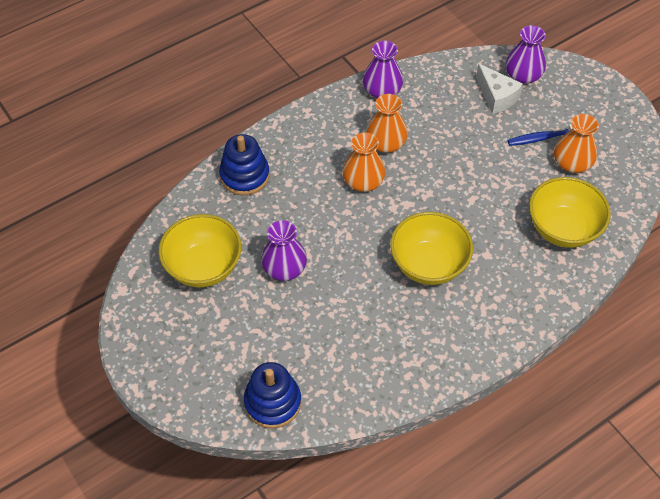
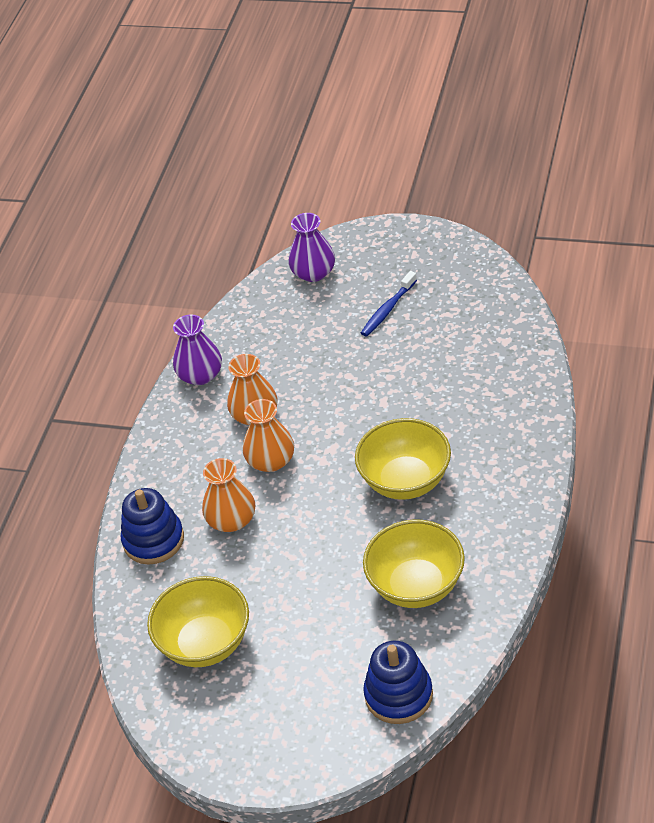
camera: 35 degrees left, 10 degrees down
purple vase [261,220,307,281] -> none
white cheese [476,64,523,114] -> none
yellow bowl [529,177,611,248] -> yellow bowl moved to [363,520,465,608]
orange vase [554,114,599,173] -> orange vase moved to [202,458,255,532]

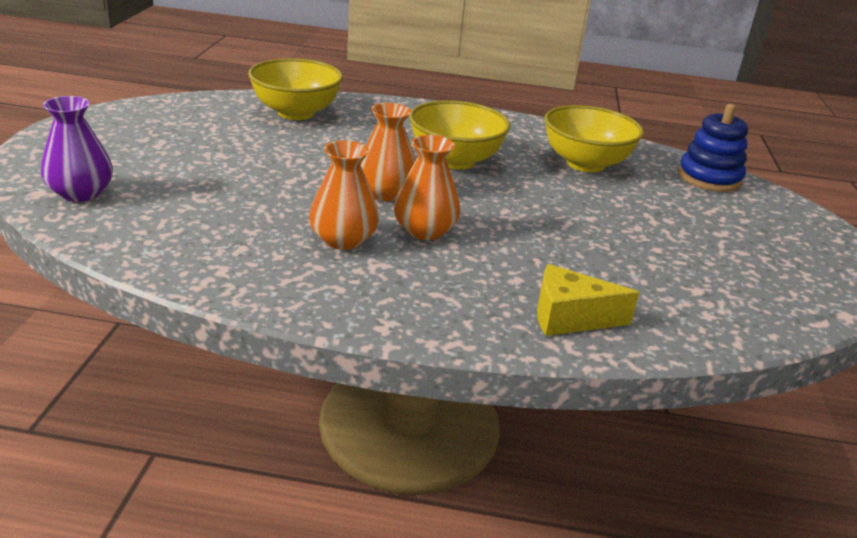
camera: 105 degrees left, 15 degrees down
blue stacking toy [120,488,184,565] -> yellow cheese [537,264,639,336]
yellow bowl [147,576,249,667] -> yellow bowl moved to [248,58,343,120]
purple vase [173,314,222,385] -> none
orange vase [202,458,255,532] -> orange vase moved to [360,103,416,201]
blue toothbrush [361,271,417,337] -> none

